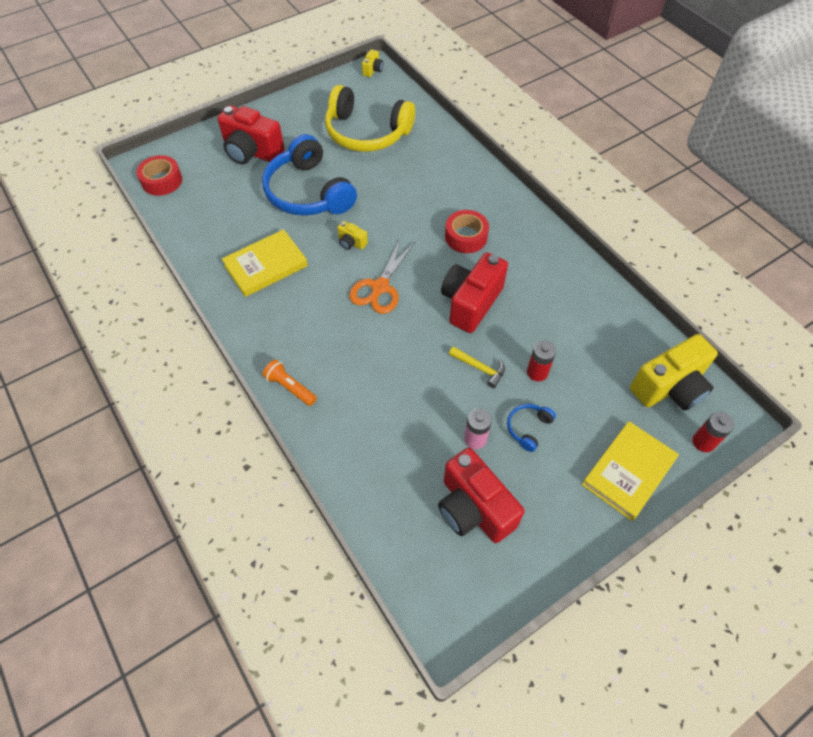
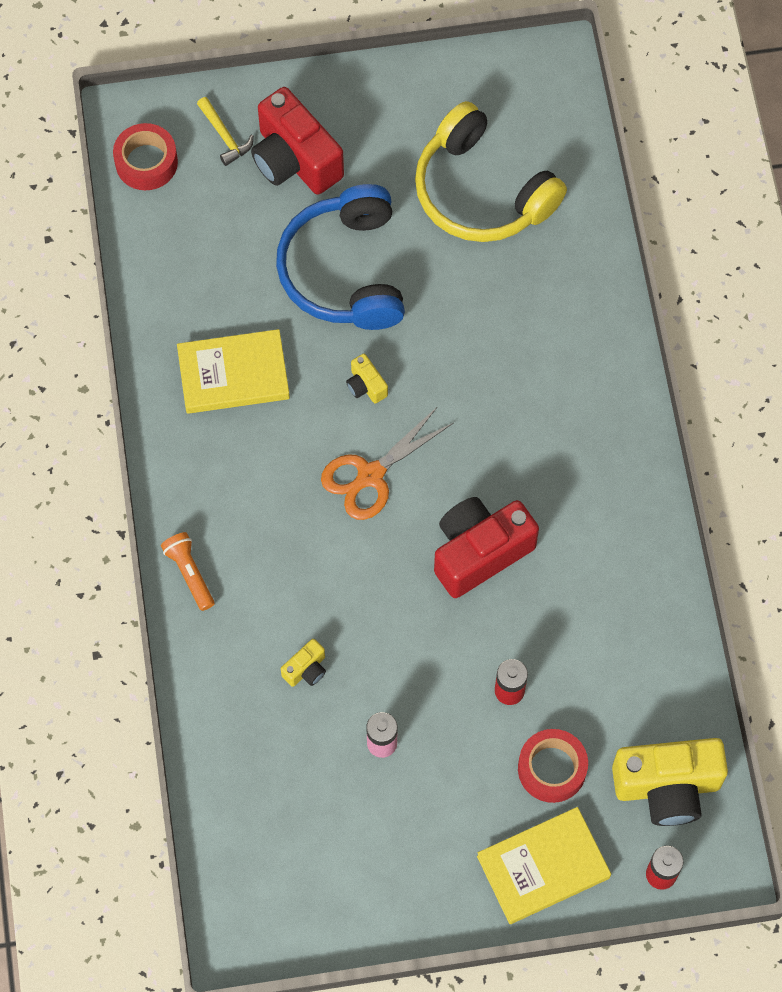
camera: 25 degrees right, 10 degrees up
yellow camera [362,50,383,77] -> yellow camera moved to [281,639,326,687]
red camera [438,448,525,543] -> none
red tape [445,210,489,253] -> red tape moved to [518,729,588,803]
yellow hammer [449,346,505,388] -> yellow hammer moved to [197,97,254,166]
blue headphones [507,404,556,452] -> none

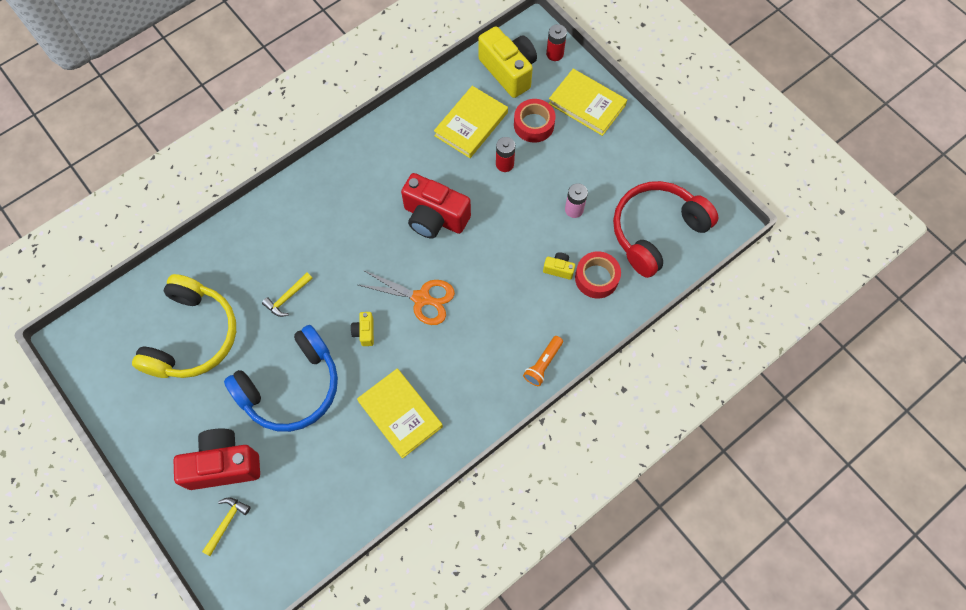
camera: 120 degrees left, 0 degrees up
red tape [113,123,178,190] -> red tape moved to [575,251,621,299]
red camera [251,87,344,195] -> red camera turned 120 degrees counterclockwise [174,428,260,490]
yellow camera [346,354,388,404] -> yellow camera turned 150 degrees clockwise [351,312,374,346]
none -> yellow hammer [262,272,313,317]
none -> yellow book [434,86,508,158]
none -> red headphones [613,181,719,278]

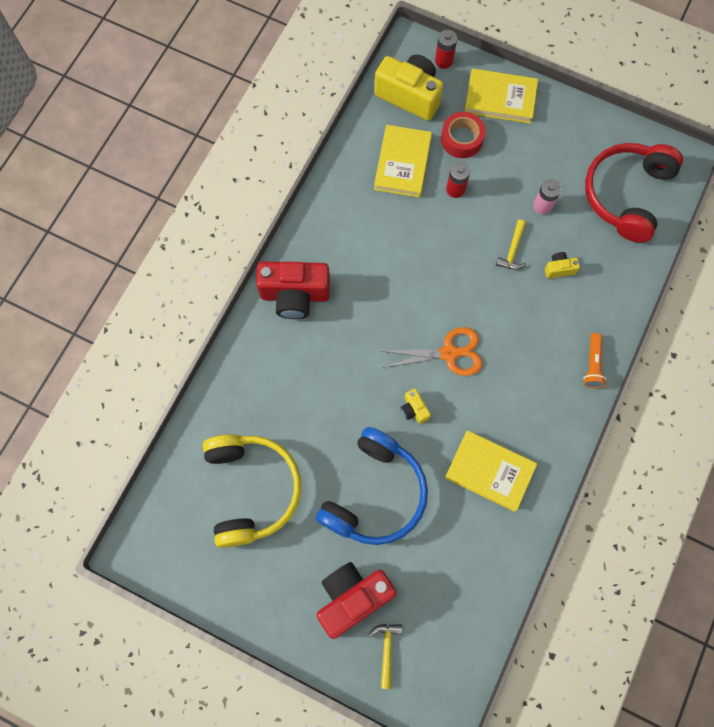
camera: 25 degrees left, 5 degrees up
yellow hammer [262,272,313,317] -> yellow hammer moved to [496,220,526,270]
red camera [401,173,471,239] -> red camera moved to [256,261,330,319]
red tape [575,251,621,299] -> none

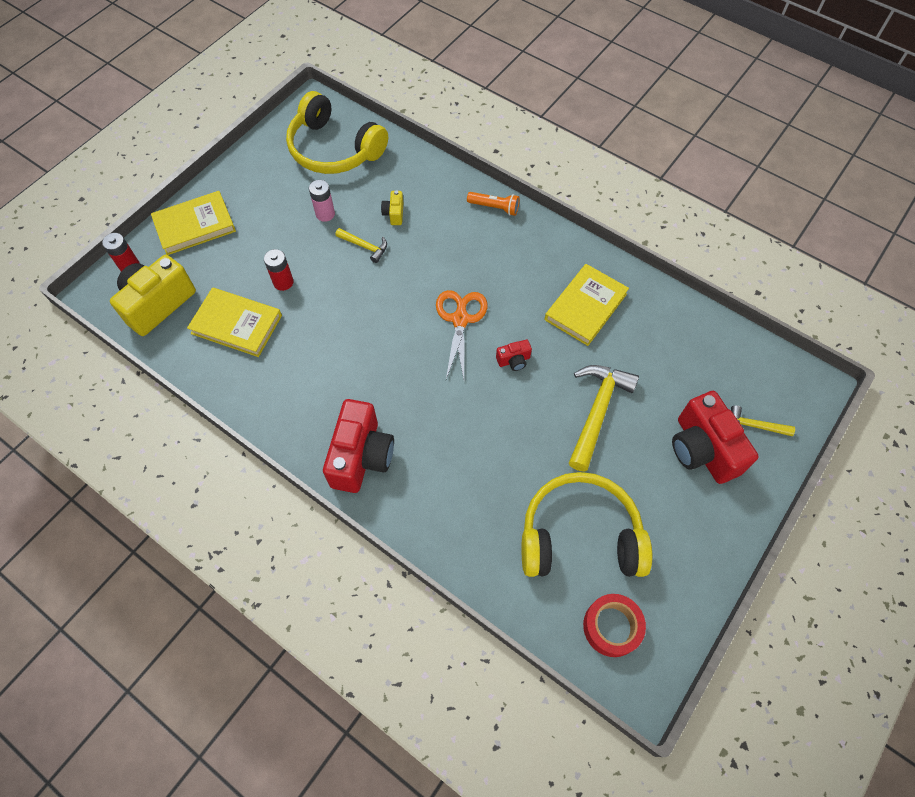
camera: 80 degrees left, 10 degrees down
blue headphones [316,427,428,545] -> yellow hammer [569,365,639,472]
yellow camera [401,388,431,424] -> red camera [496,340,532,371]
red tape [441,112,485,158] -> red tape moved to [583,594,646,657]
yellow book [464,69,538,124] -> yellow book turned 45 degrees clockwise [151,191,236,255]
red headphones [585,143,683,243] -> yellow headphones [286,91,388,174]

